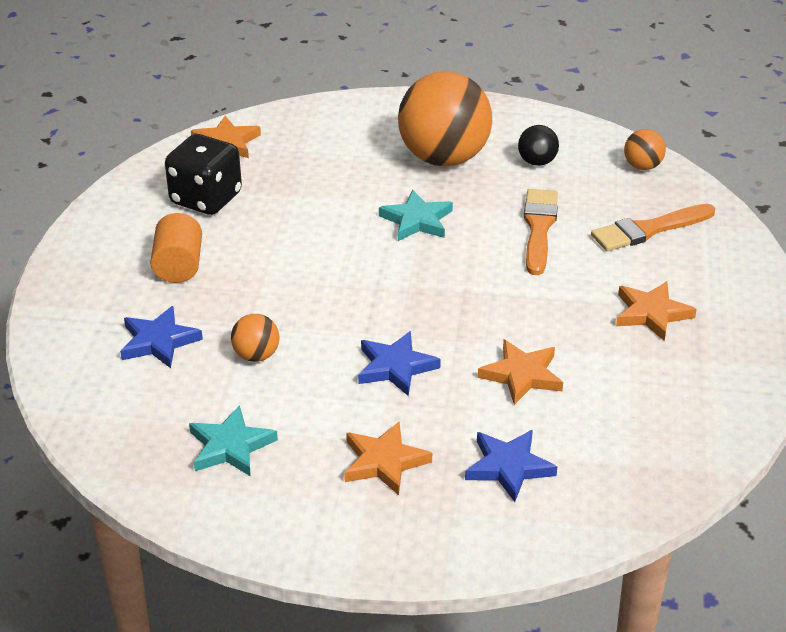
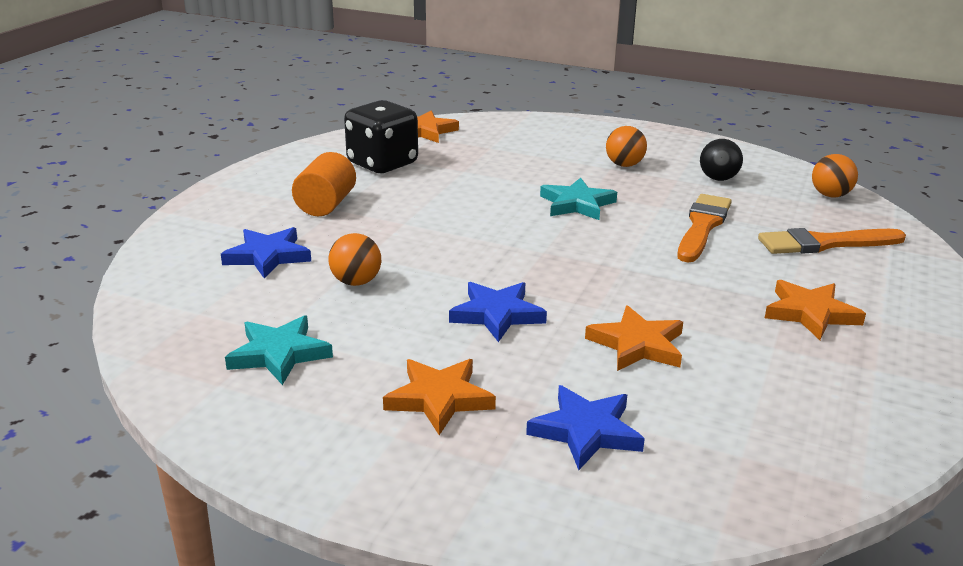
camera: 15 degrees right, 10 degrees down
orange ball [398,71,492,167] -> orange ball [606,126,647,167], size x0.44

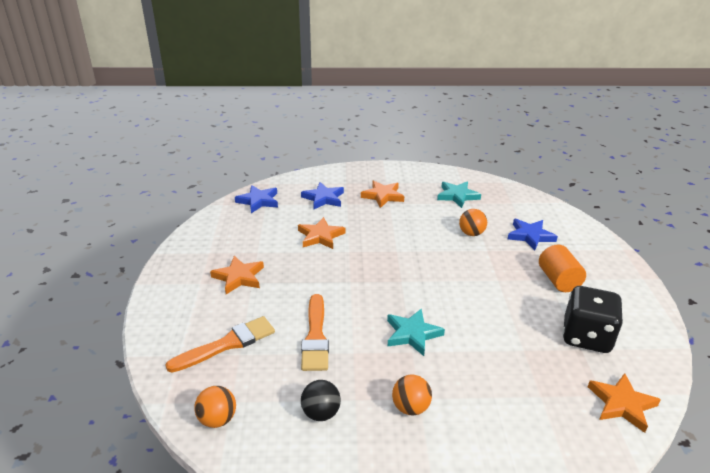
camera: 155 degrees right, 5 degrees up
blue star [449,282,547,342] -> blue star moved to [235,185,278,213]

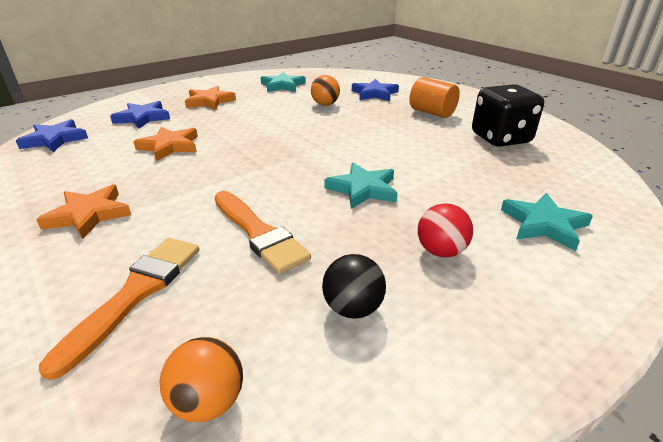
camera: 35 degrees left, 0 degrees up
orange ball [392,374,432,416] -> red ball [418,203,473,257]
orange star [588,373,661,433] -> none
none -> turquoise star [501,193,593,251]

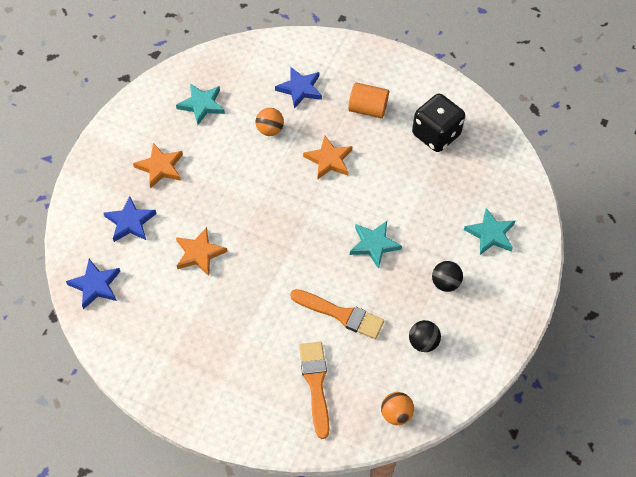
camera: 30 degrees left, 25 degrees up
orange star [36,184,131,239] -> orange star moved to [303,136,352,179]
red ball [418,203,473,257] -> black ball [432,261,463,292]

